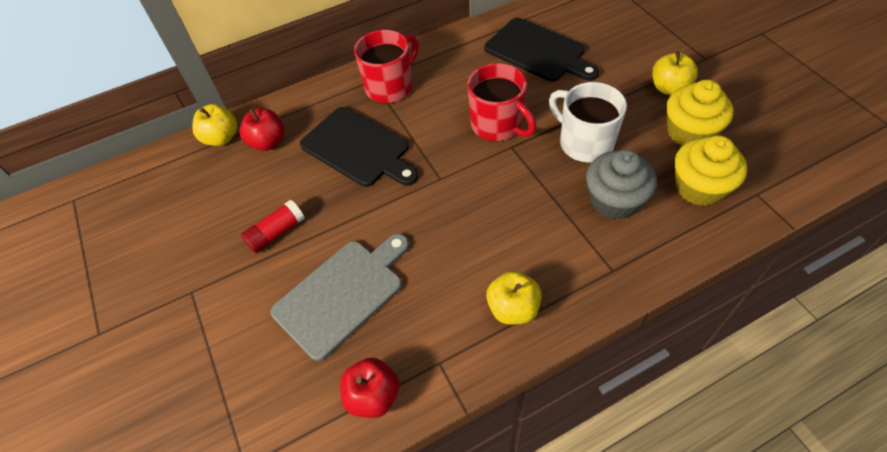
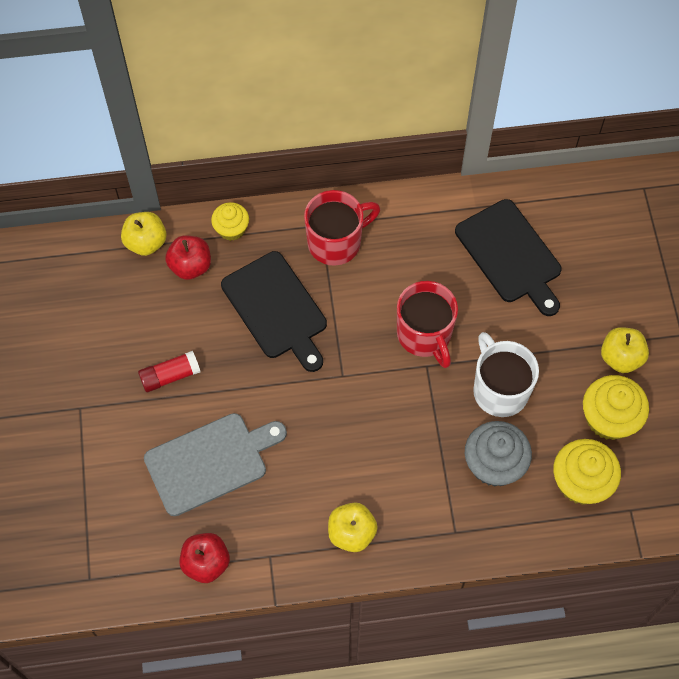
camera: 15 degrees right, 10 degrees up
none -> yellow cupcake [211,202,249,241]

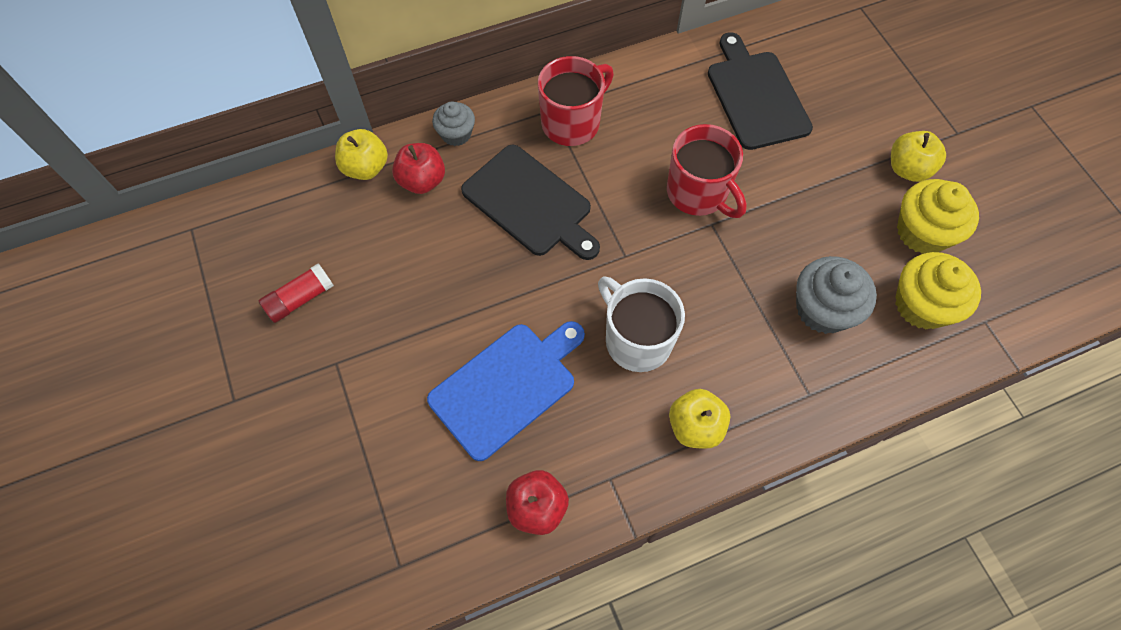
camera: 15 degrees left, 0 degrees up
red glue stick [138,351,201,392] -> red glue stick moved to [259,264,334,323]
grey cutting board [144,413,287,516] -> blue cutting board [427,321,585,461]
yellow cupcake [211,202,249,241] -> grey cupcake [432,102,475,146]
black cutting board [455,199,562,316] -> black cutting board turned 150 degrees counterclockwise [708,32,813,150]
white mug [473,332,539,417] -> white mug moved to [598,277,685,372]

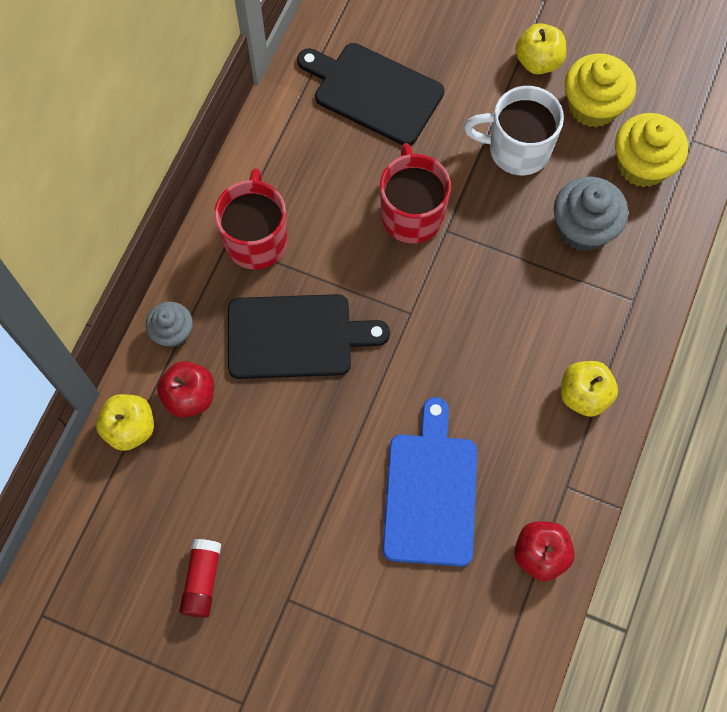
camera: 45 degrees left, 5 degrees up
white mug [598,277,685,372] -> white mug moved to [464,86,564,175]
red mug [667,124,747,218] -> red mug turned 105 degrees counterclockwise [380,143,451,244]

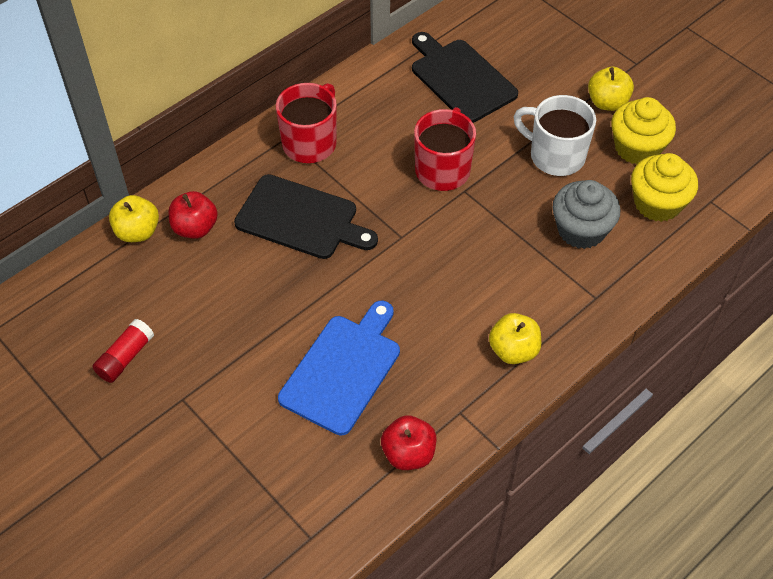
camera: 25 degrees right, 15 degrees down
grey cupcake [146,302,193,348] -> none

